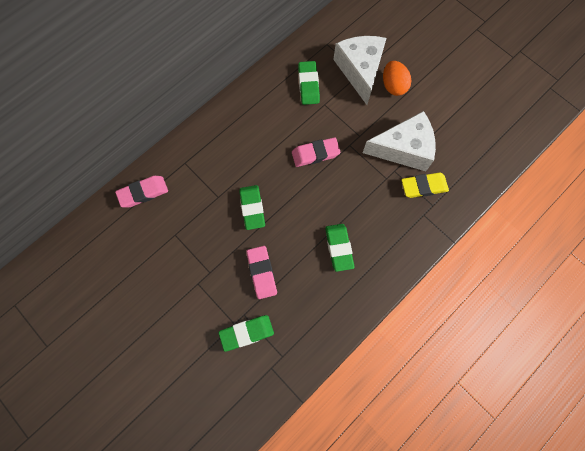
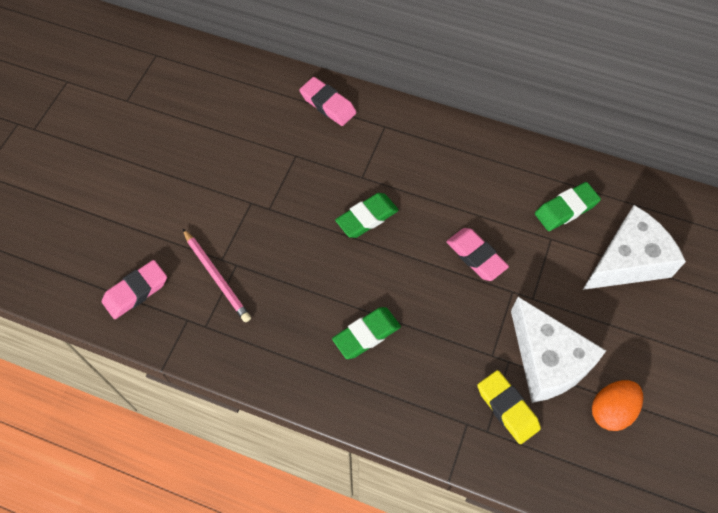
camera: 65 degrees right, 10 degrees down
green eraser [218,315,274,352] -> pink pencil [183,229,251,322]
pink eraser [246,246,277,299] -> pink eraser moved to [102,260,167,319]
orange egg [383,61,411,96] -> orange egg moved to [592,380,643,431]

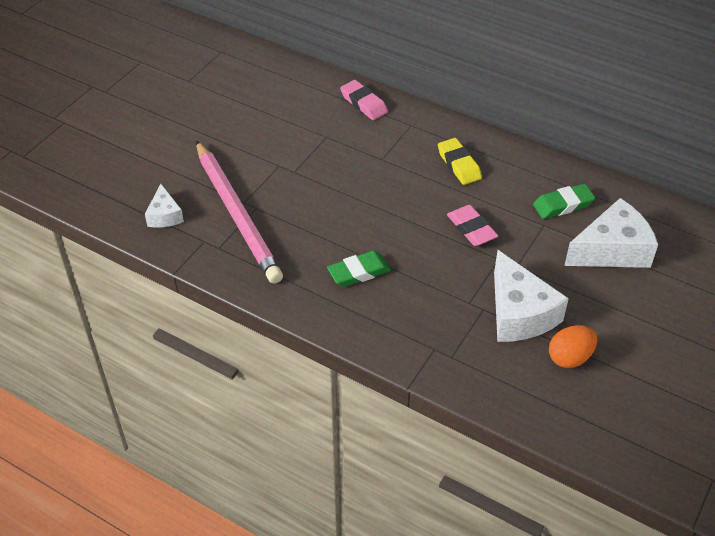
camera: 10 degrees right, 15 degrees down
pink eraser [102,260,167,319] -> white cheese [145,184,184,227]
pink pencil [183,229,251,322] -> pink pencil [196,140,283,284], size x1.94
green eraser [335,193,399,238] -> none
yellow eraser [477,370,541,444] -> yellow eraser moved to [438,138,482,185]

